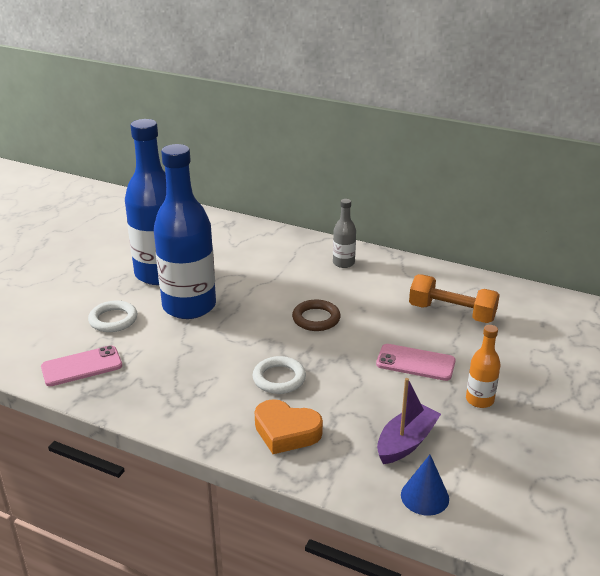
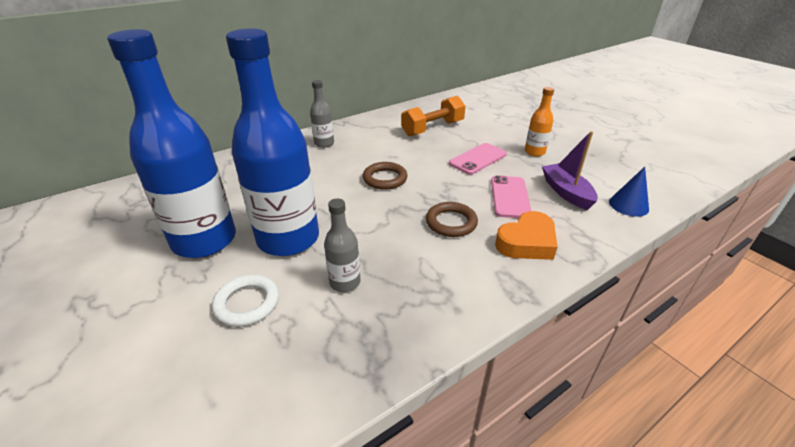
camera: 60 degrees left, 5 degrees up
pink phone [41,345,122,386] -> pink phone moved to [491,175,531,218]
white ring [252,356,306,394] -> brown ring [426,202,478,237]
none -> grey bottle [324,198,361,292]

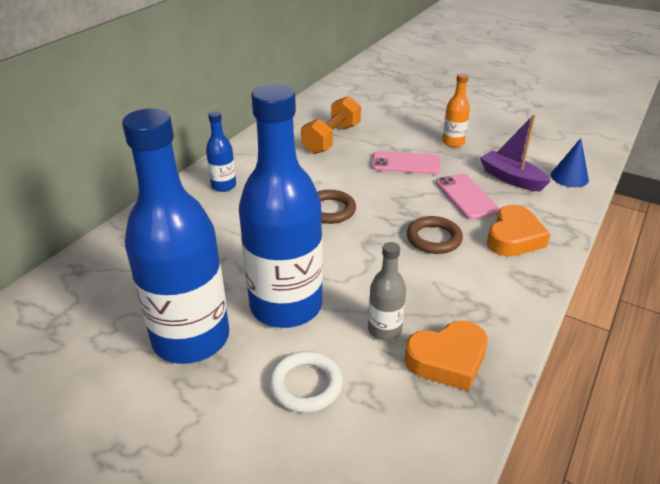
camera: 25 degrees left, 0 degrees up
grey bottle [310,80,334,148] -> blue bottle [206,111,236,192]
pink phone [449,143,507,175] -> pink phone turned 75 degrees clockwise [372,151,440,175]
none -> orange heart [404,321,488,391]

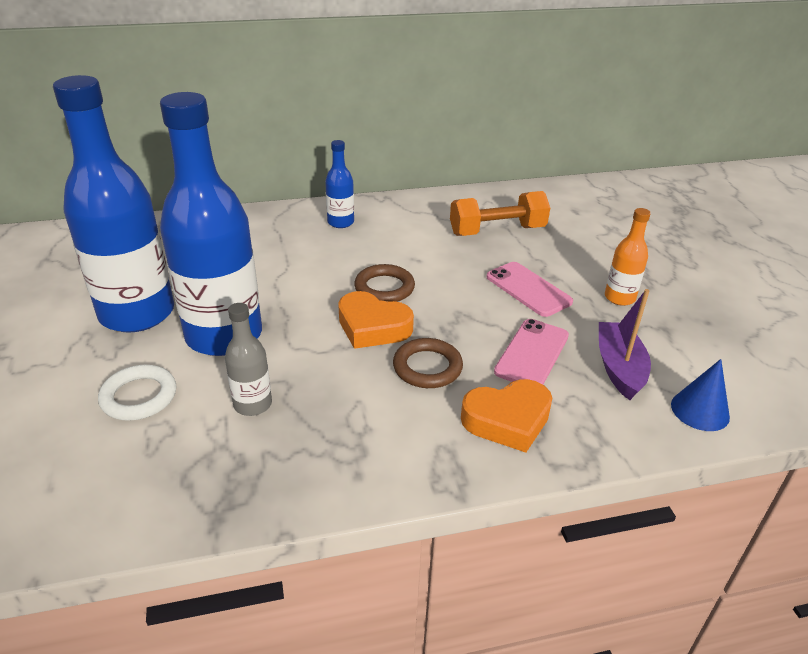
camera: 45 degrees right, 0 degrees up
orange heart [404,321,488,391] -> orange heart moved to [338,291,414,349]

